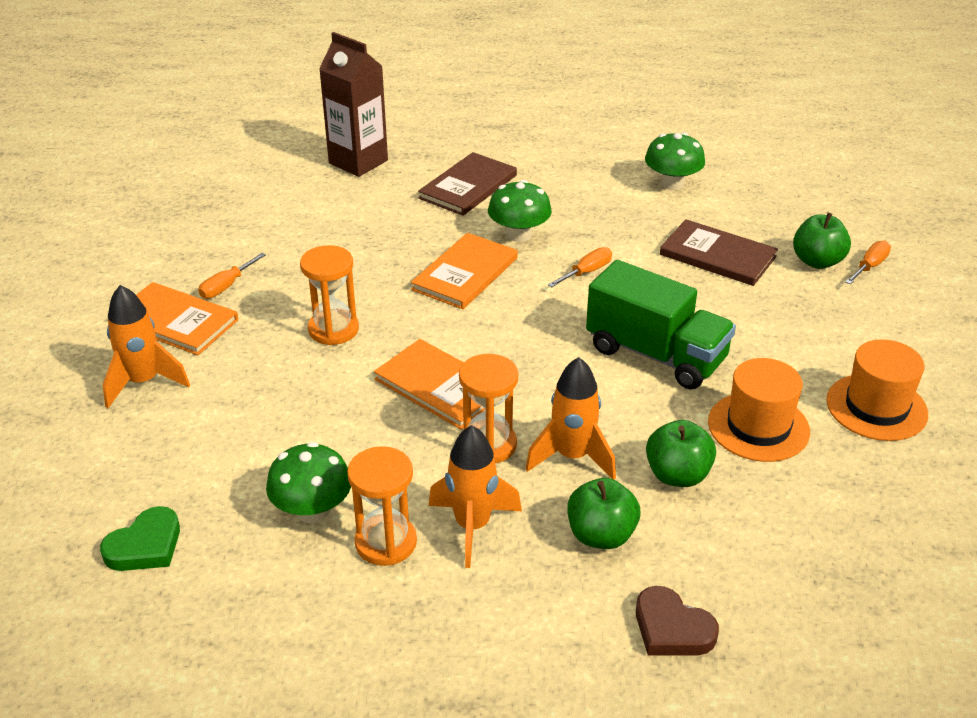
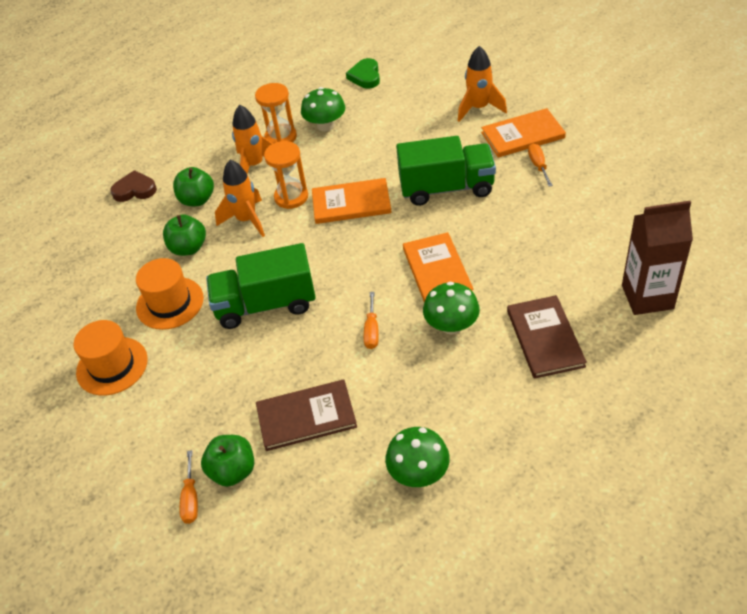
camera: 140 degrees right, 10 degrees up
orange hourglass [300,245,359,345] -> green truck [396,136,496,206]

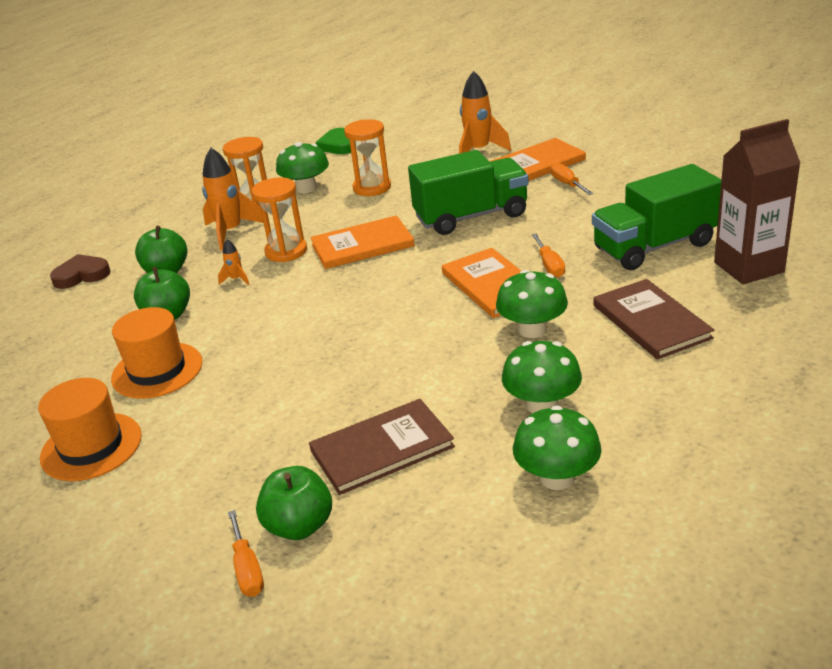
camera: 15 degrees left, 15 degrees down
green truck [206,243,316,329] -> green truck moved to [592,164,722,270]
orange rocket [215,160,265,237] -> orange rocket [218,239,249,285], size x0.47
orange screwdriver [364,292,379,349] -> orange screwdriver moved to [532,234,565,278]
none -> orange hourglass [344,119,391,196]
none -> green mushroom [502,341,582,413]

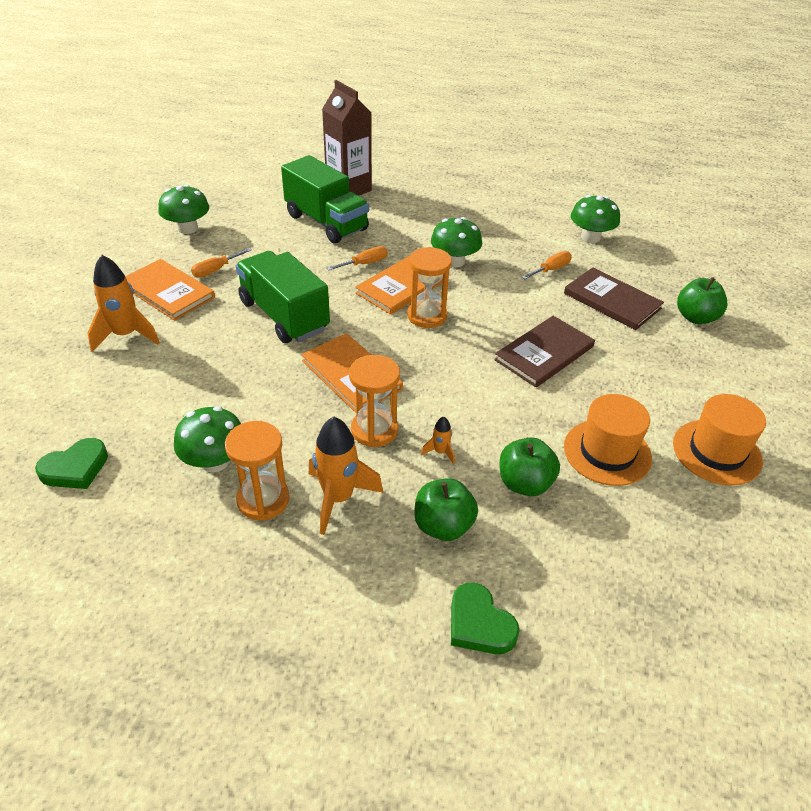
camera: 115 degrees left, 10 degrees up
brown heart [50,254,111,289] -> green heart [451,583,520,654]
orange screwdriver [228,510,264,597] -> orange screwdriver moved to [522,251,572,279]
orange hourglass [344,119,391,196] -> orange hourglass moved to [407,247,452,328]
green mushroom [502,341,582,413] -> green mushroom moved to [158,185,209,234]
brown book [593,279,714,359] -> brown book moved to [494,316,595,387]

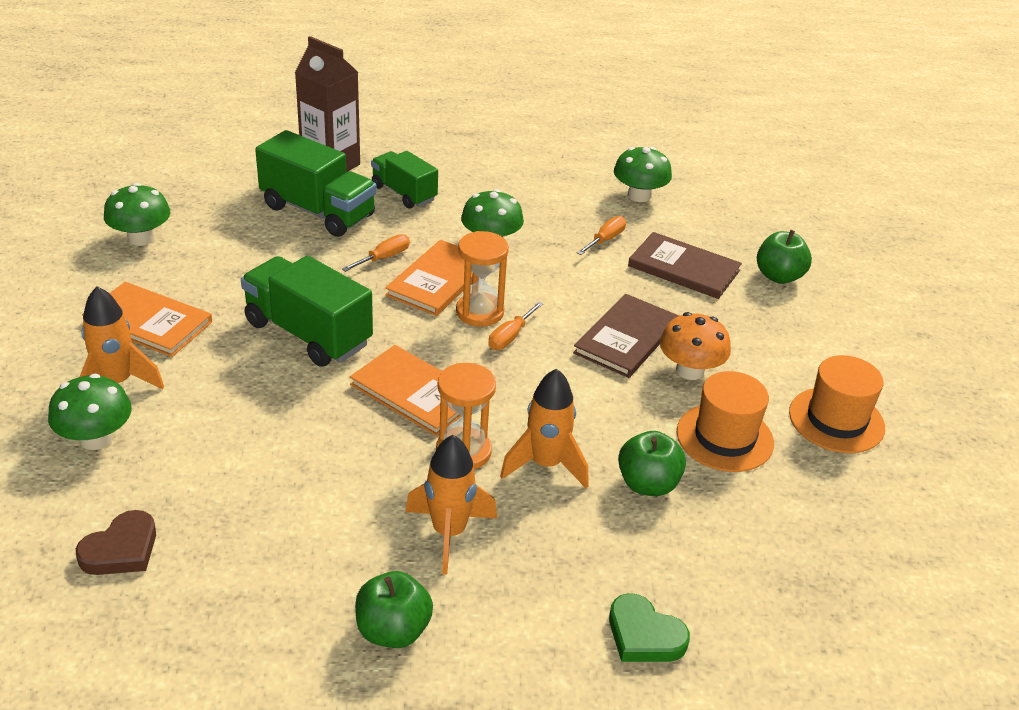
camera: 15 degrees left, 5 degrees down
green heart [35,438,108,489] -> brown heart [76,510,156,575]
green mushroom [174,406,241,472] -> green mushroom moved to [48,374,132,450]
orange screwdriver [191,248,252,278] -> orange screwdriver moved to [488,302,543,350]
orange hourglass [225,421,289,521] -> none
green apple [414,478,478,541] -> green apple moved to [355,571,433,648]
orange rocket [421,417,455,465] -> orange rocket [500,368,589,488], size x2.14
none -> green truck [371,151,438,209]
none -> orange mushroom [660,312,731,380]

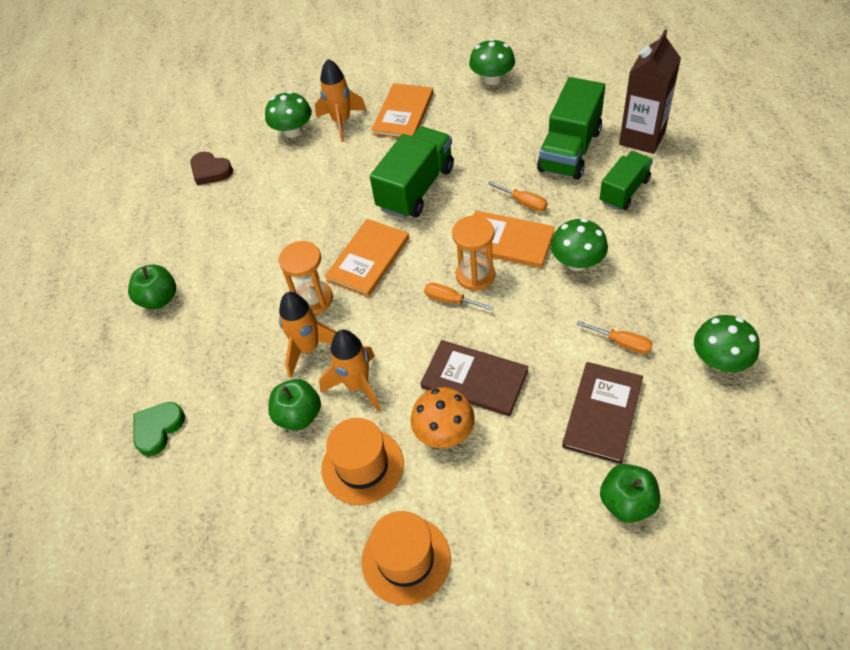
camera: 90 degrees right, 15 degrees up
orange rocket [405,435,497,574] -> orange rocket moved to [319,329,381,412]

